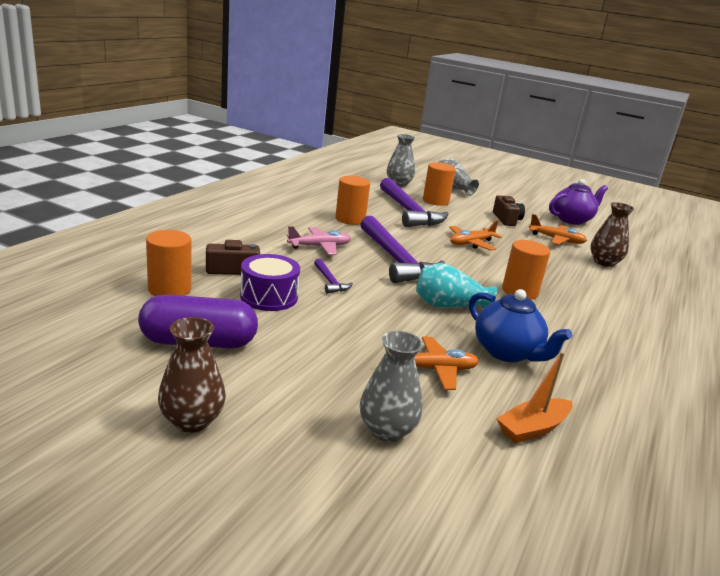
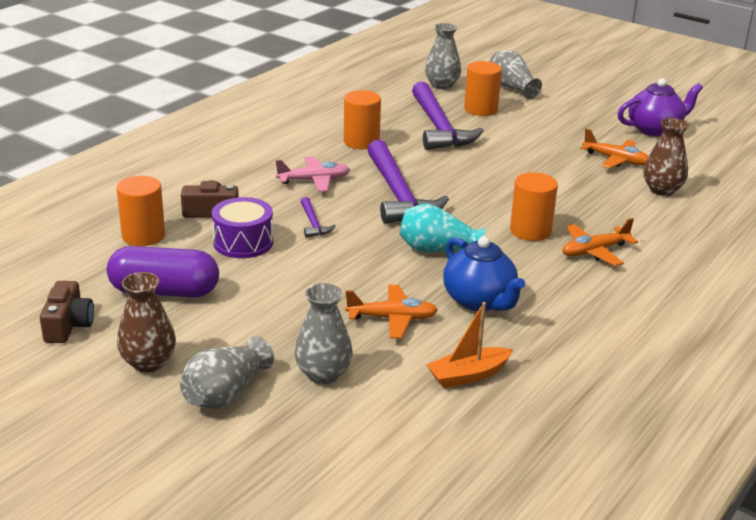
camera: 10 degrees right, 5 degrees up
orange plane [449,220,502,251] -> orange plane moved to [562,218,638,266]
brown camera [493,195,525,226] -> brown camera moved to [40,281,94,343]
none -> grey vase [180,336,274,409]

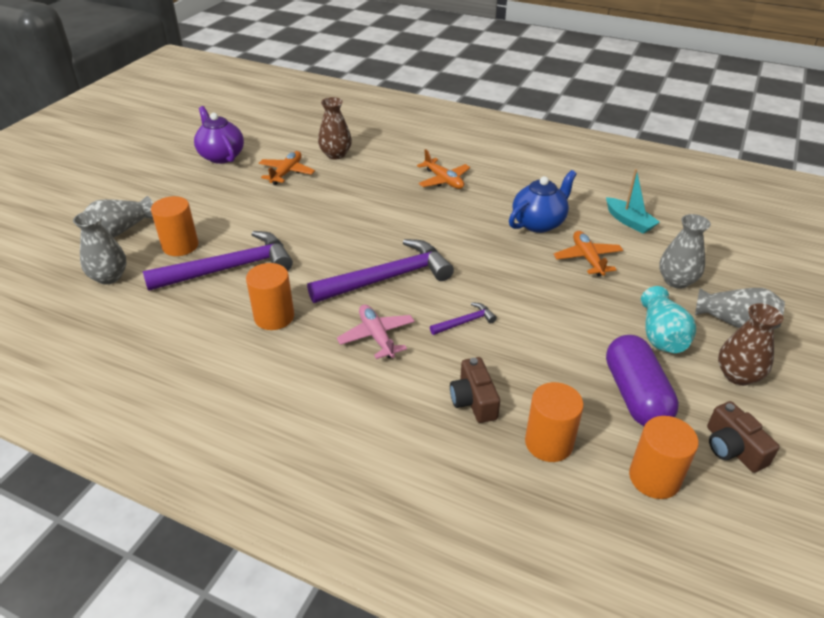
camera: 100 degrees left, 10 degrees up
brown camera [40,281,94,343] -> brown camera turned 105 degrees counterclockwise [707,401,780,473]
purple drum [212,197,273,258] -> none
turquoise vase [399,204,486,252] -> turquoise vase moved to [641,286,696,353]
orange boat [426,302,513,388] -> turquoise boat [606,169,660,234]
orange cylinder [510,172,558,241] -> orange cylinder moved to [629,416,699,499]

